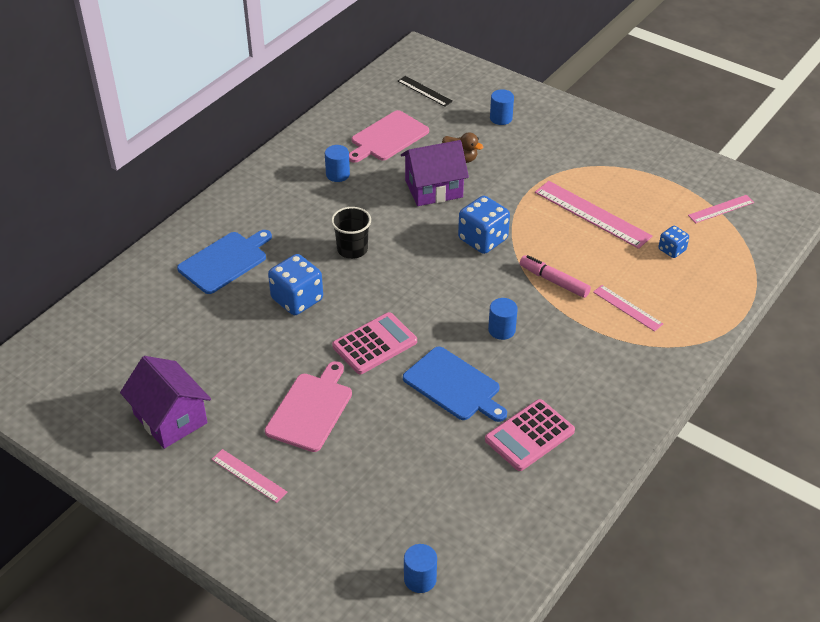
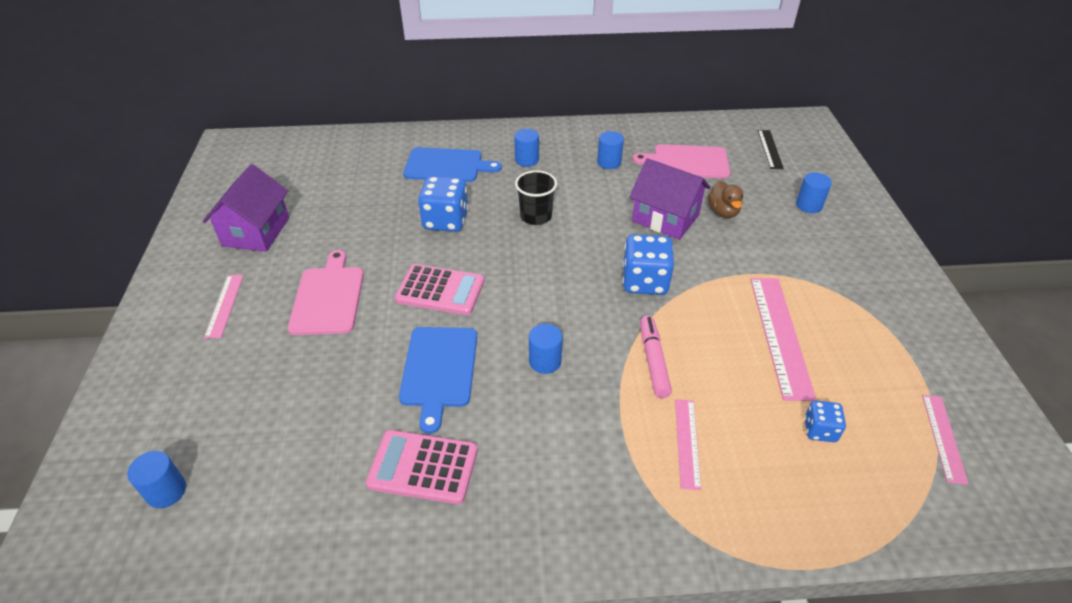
camera: 50 degrees right, 0 degrees up
pink cutting board [265,361,352,452] -> pink cutting board turned 75 degrees counterclockwise [288,250,364,335]
pink ruler [688,195,754,223] -> pink ruler turned 75 degrees clockwise [922,395,968,485]
none -> blue cylinder [514,129,539,167]

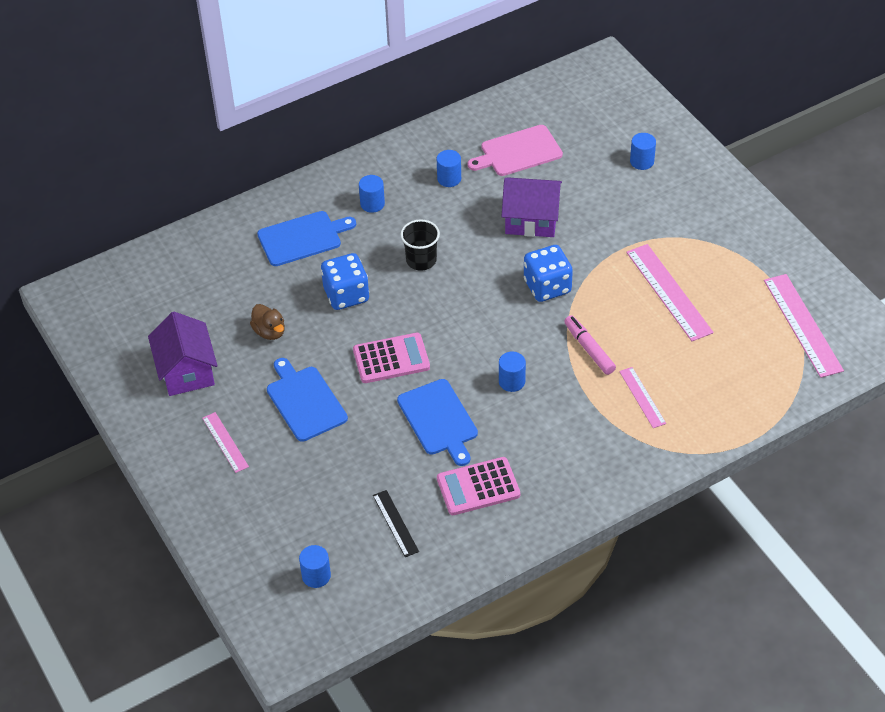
camera: 25 degrees left, 5 degrees up
pink cutting board [288,250,364,335] -> blue cutting board [267,358,348,441]
brown duck [708,181,743,218] -> brown duck moved to [250,304,285,340]
black ruler [758,130,784,169] -> black ruler moved to [373,490,419,557]
blue dice [804,400,846,442] -> none
pink ruler [922,395,968,485] -> pink ruler [764,274,844,378], size x1.78

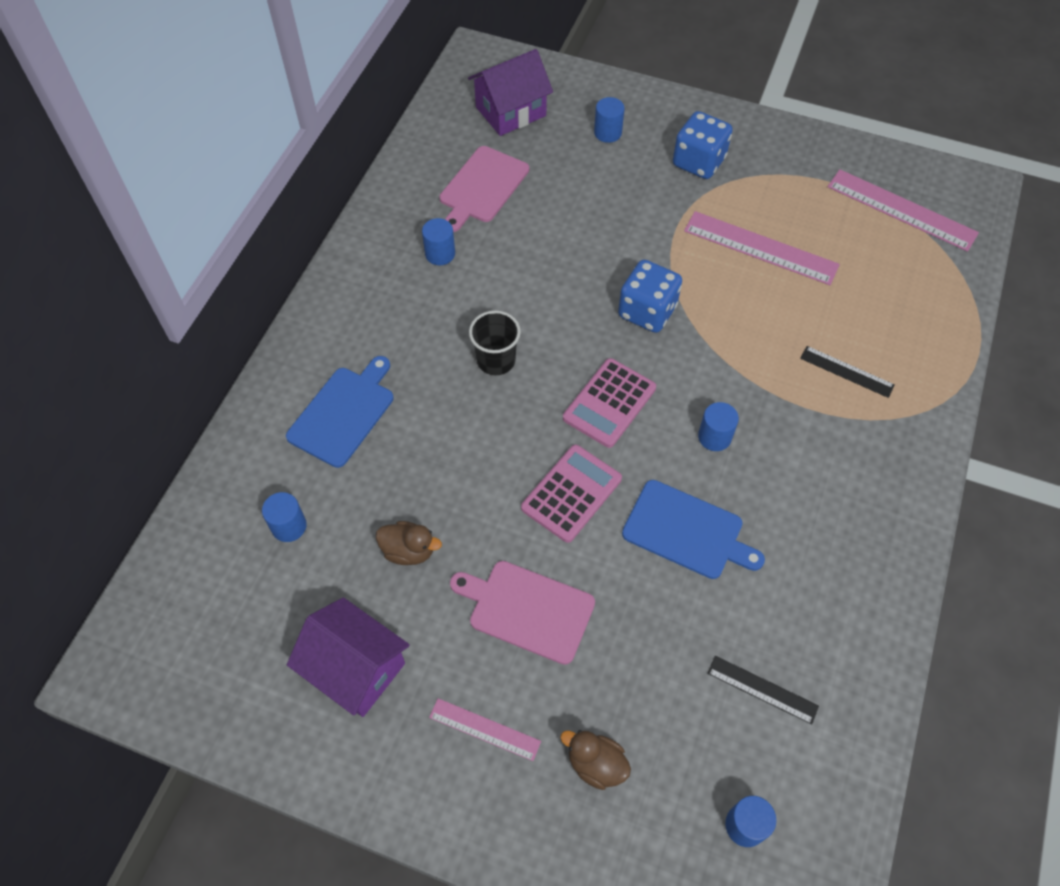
camera: 40 degrees left, 10 degrees up
blue cutting board [267,358,348,441] -> pink cutting board [450,561,595,665]
blue dice [321,253,369,310] -> blue dice moved to [673,111,733,179]
blue cylinder [359,175,385,213] -> blue cylinder moved to [262,492,307,542]
pink calculator [437,457,520,515] -> pink calculator moved to [563,358,656,448]
purple house [501,177,562,237] -> purple house moved to [468,49,553,136]
pink marker [564,315,616,375] -> none
pink ruler [619,367,666,428] -> black ruler [800,346,895,398]
none -> brown duck [560,730,631,790]

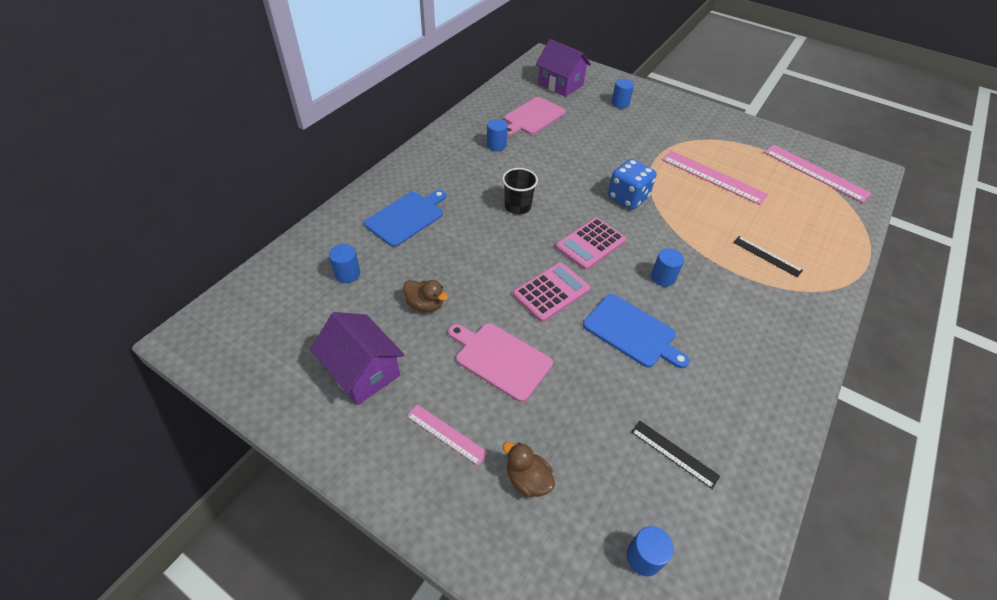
camera: 10 degrees right, 10 degrees down
purple house [468,49,553,136] -> purple house turned 60 degrees clockwise [536,39,591,97]
blue dice [673,111,733,179] -> none

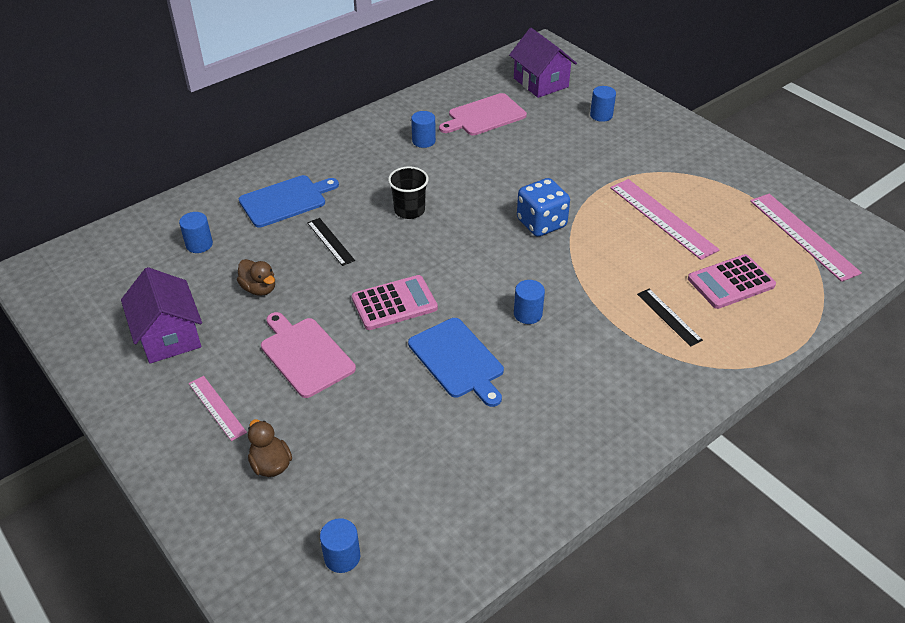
camera: 20 degrees right, 5 degrees down
pink calculator [556,218,626,270] -> pink calculator moved to [688,254,776,309]
black ruler [631,421,720,489] -> black ruler moved to [307,218,355,266]

